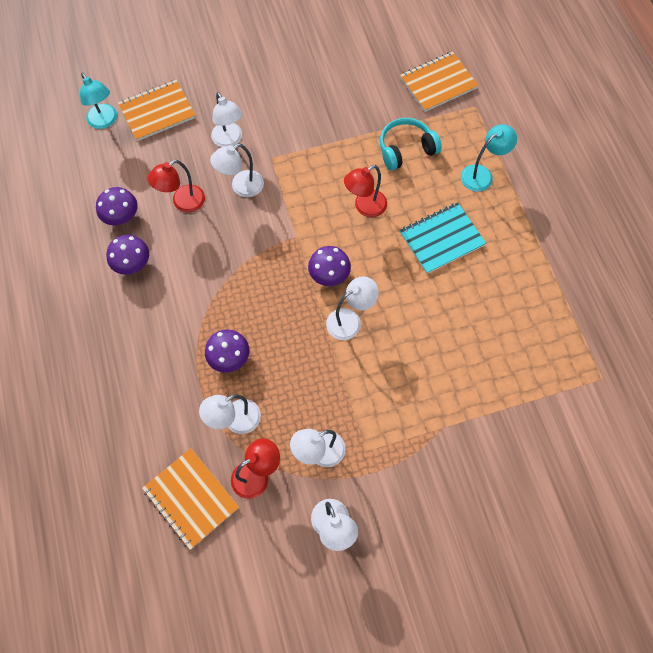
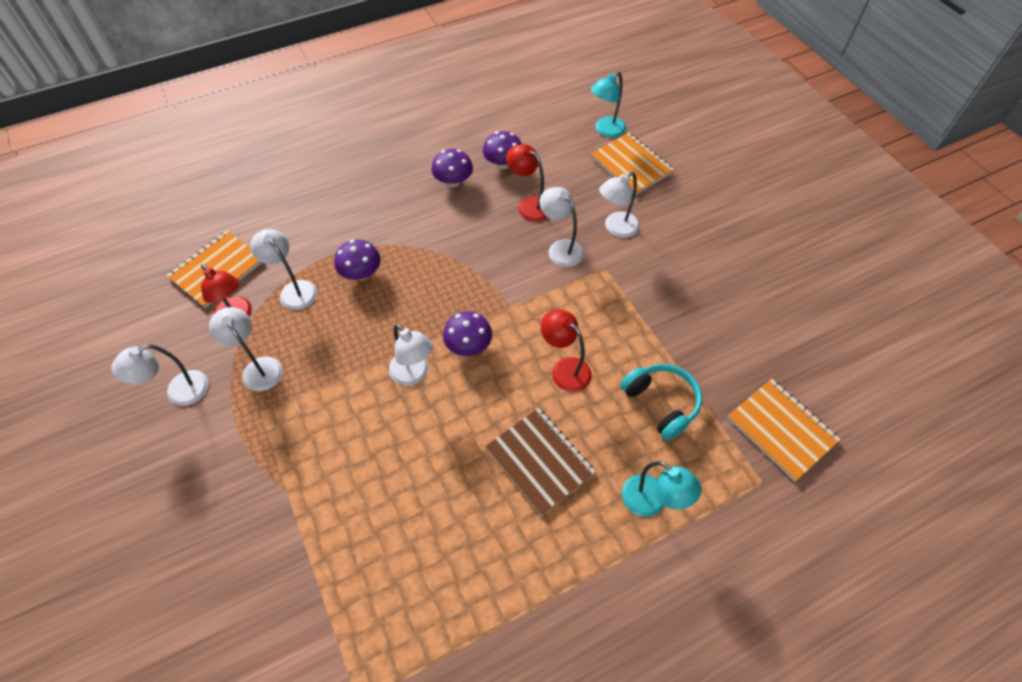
camera: 80 degrees right, 10 degrees down
turquoise notebook [400,202,486,274] -> brown notebook [485,408,596,516]

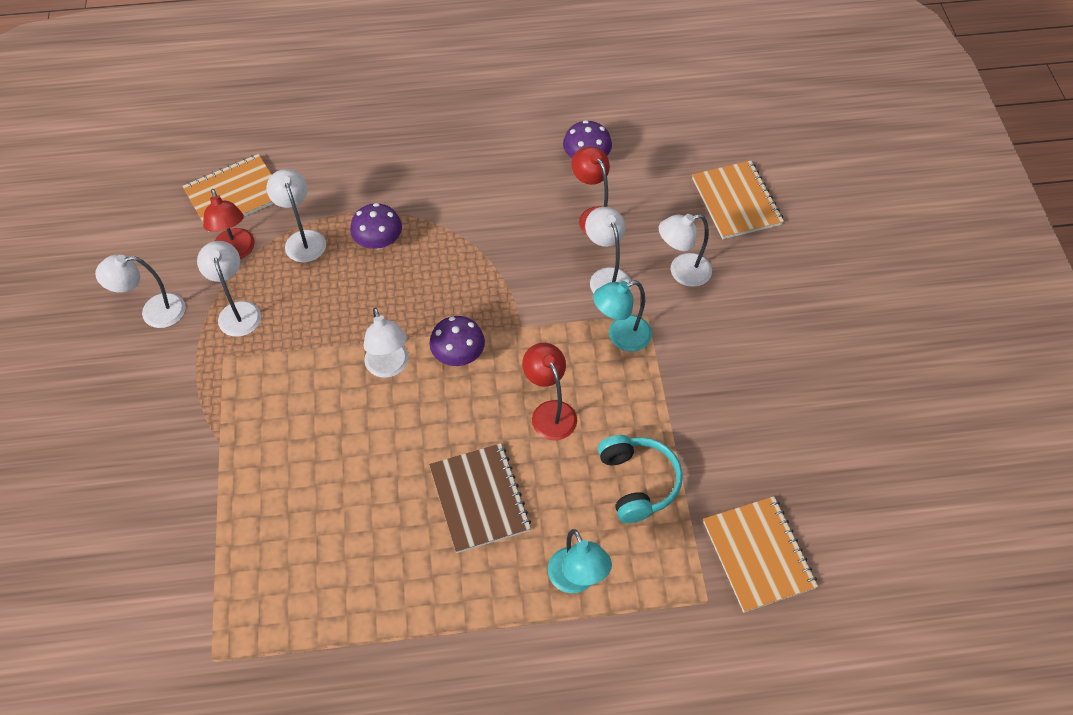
camera: 20 degrees right, 0 degrees up
purple mushroom [432,149,473,187] -> none
turquoise lamp [591,72,626,138] -> turquoise lamp moved to [593,281,652,351]

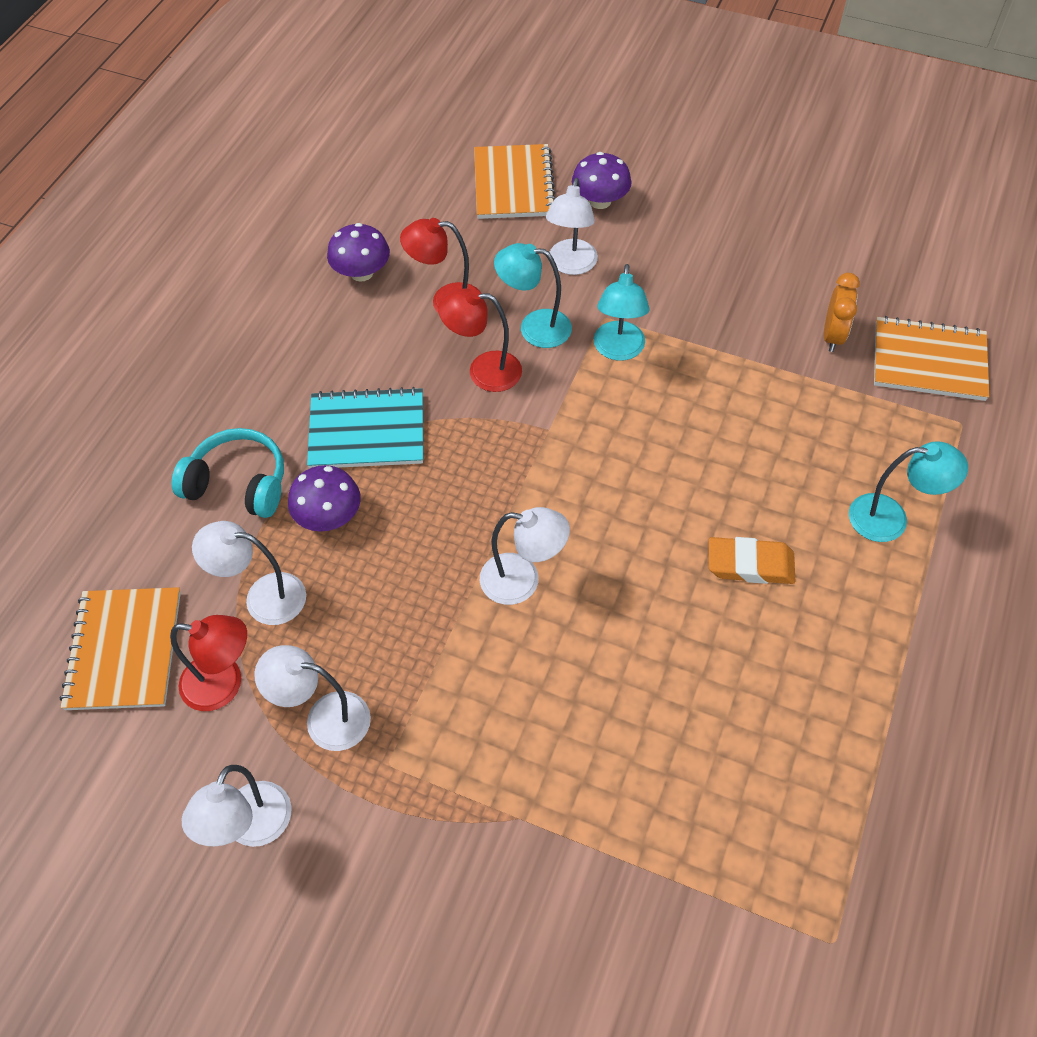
camera: 60 degrees left, 0 degrees up
purple mushroom [429,316,485,366] -> purple mushroom moved to [572,152,632,209]
brown notebook [429,443,531,553] -> orange eraser [709,537,795,584]
red lamp [522,343,577,440] -> red lamp moved to [438,288,522,392]
white lamp [585,207,632,293] -> turquoise lamp [494,243,572,348]
turquoise headphones [598,435,683,523] -> turquoise headphones moved to [172,428,284,518]
orange notebook [692,161,784,239] -> orange notebook turned 75 degrees clockwise [474,144,555,219]
none -> turquoise notebook [307,387,423,469]
none -> orange clock [824,273,860,352]

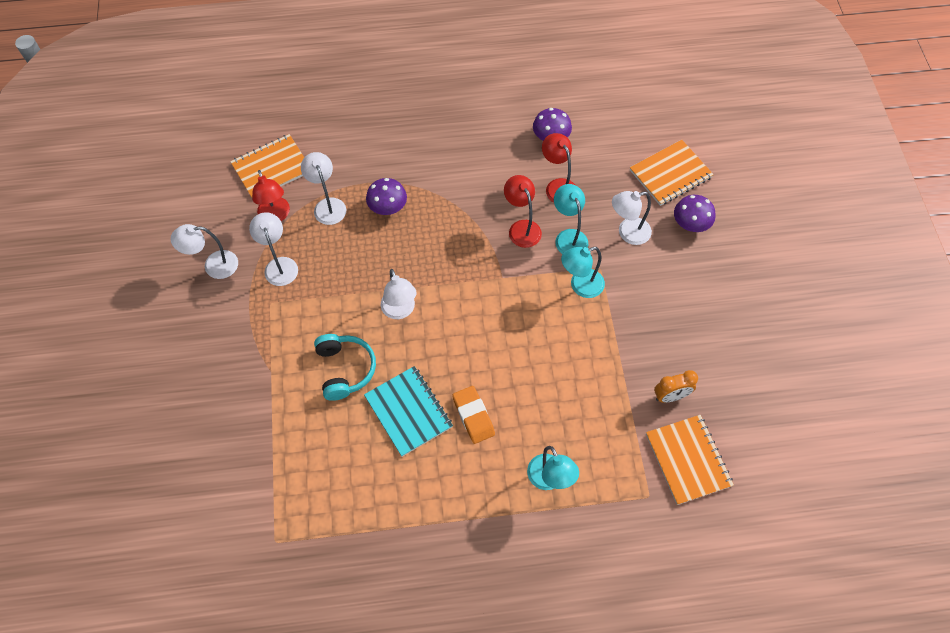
camera: 60 degrees right, 5 degrees up
turquoise headphones [172,428,284,518] -> turquoise headphones moved to [314,334,376,401]
turquoise notebook [307,387,423,469] -> turquoise notebook moved to [364,366,453,457]

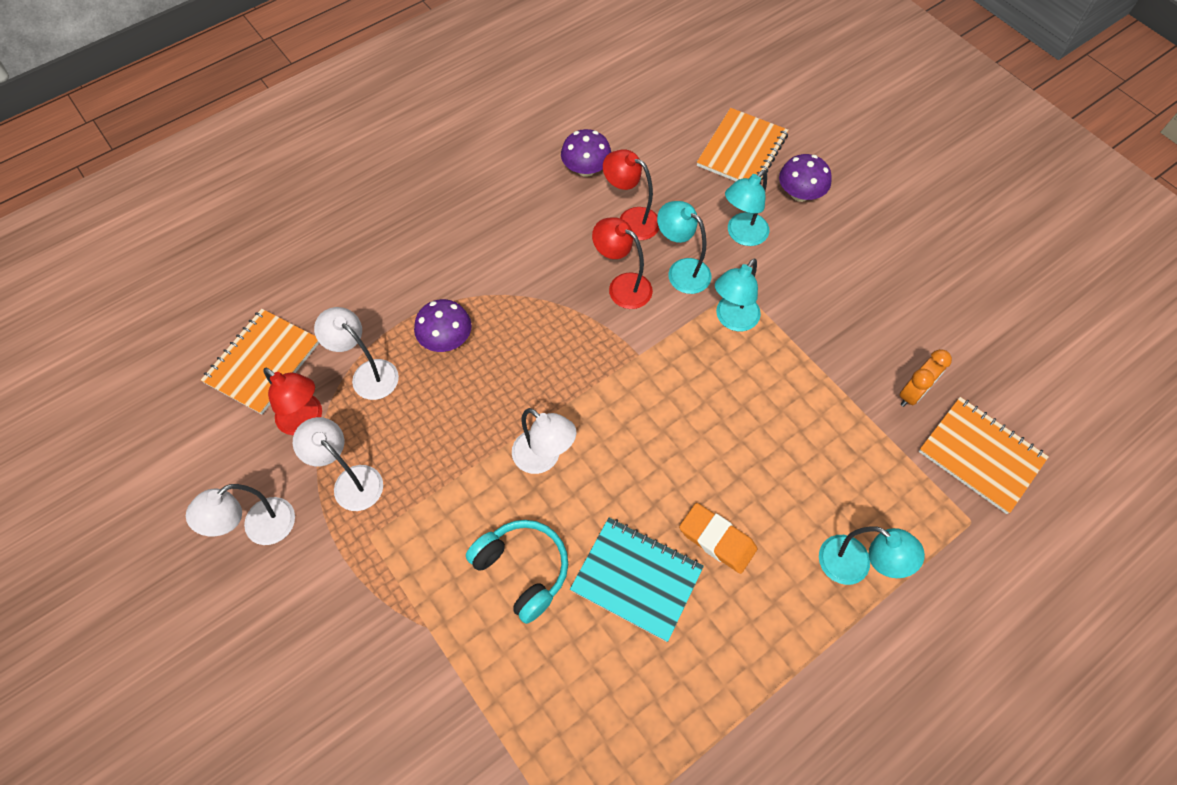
camera: 30 degrees left, 0 degrees up
white lamp [612,191,652,245] -> turquoise lamp [725,170,769,246]

